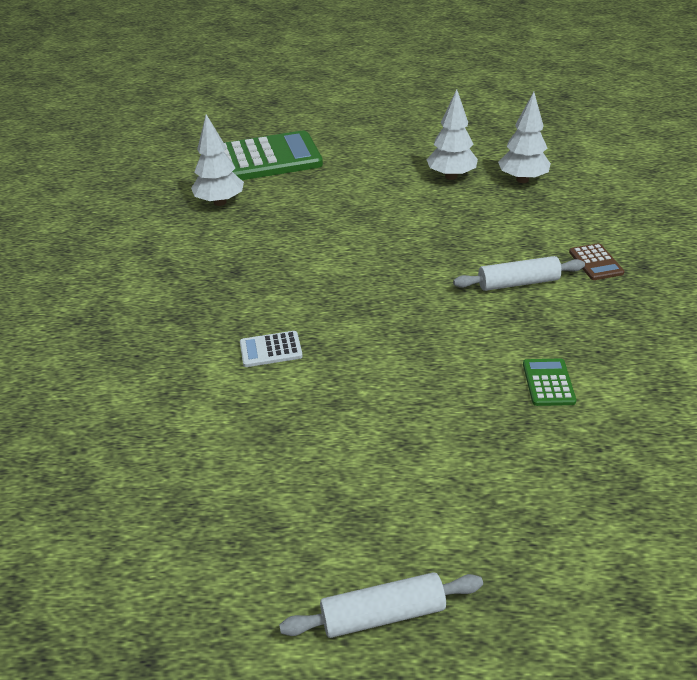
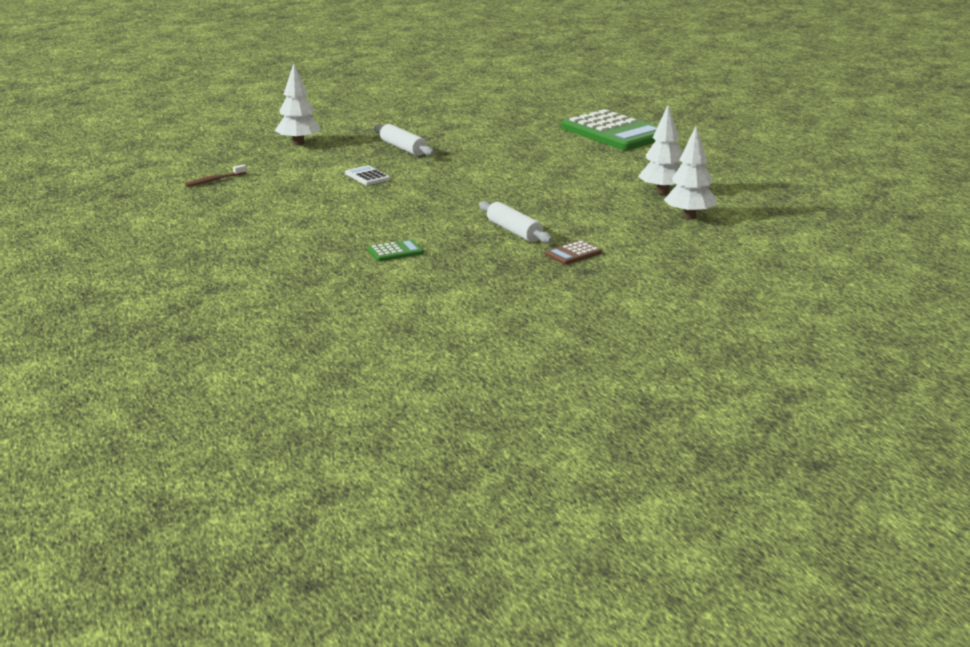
camera: 65 degrees right, 15 degrees down
white tree [191,114,244,206] -> white tree moved to [275,63,321,145]
white rolling pin [279,572,483,638] -> white rolling pin moved to [374,124,434,156]
none -> brown toothbrush [185,164,247,187]

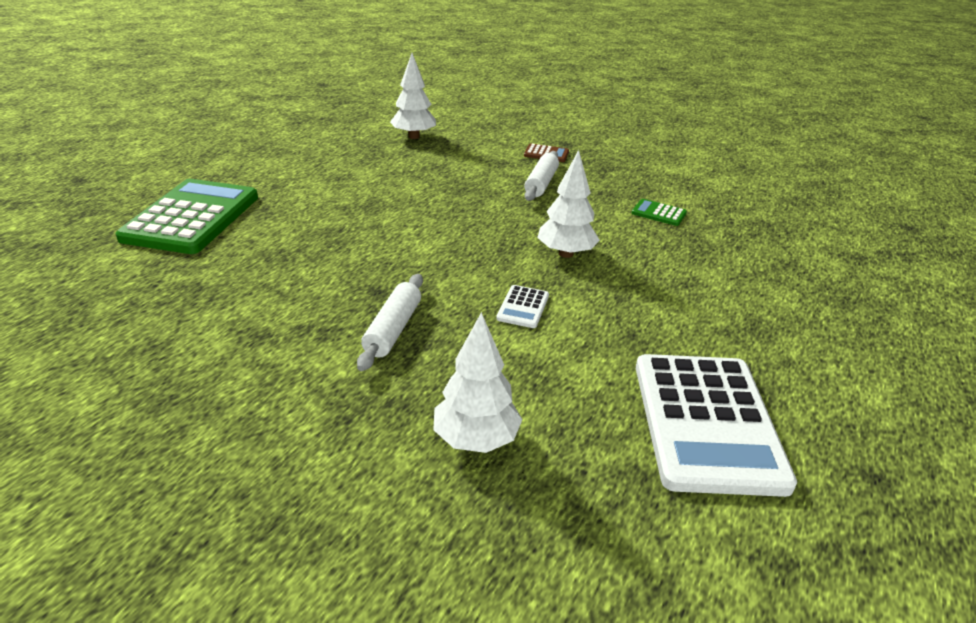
camera: 130 degrees left, 10 degrees up
brown toothbrush [185,164,247,187] -> white calculator [636,354,797,497]
white tree [638,105,682,194] -> white tree moved to [537,150,600,258]

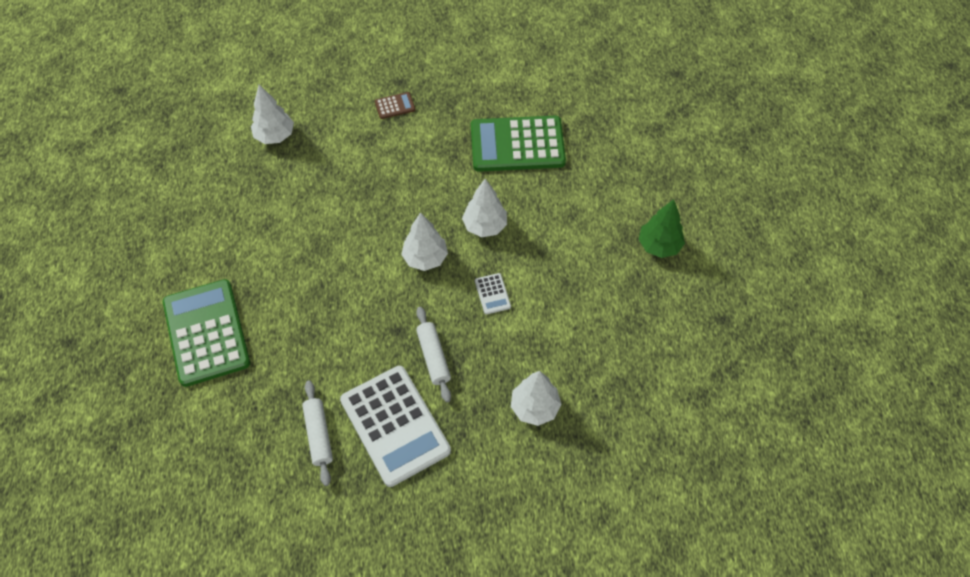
camera: 30 degrees left, 25 degrees up
white rolling pin [524,151,559,201] -> white rolling pin moved to [302,381,333,486]
green calculator [632,199,687,226] -> green calculator [471,116,566,172], size x2.44
white calculator [636,354,797,497] -> white calculator moved to [340,366,451,487]
none -> white tree [401,212,448,271]
none -> green tree [638,199,685,258]

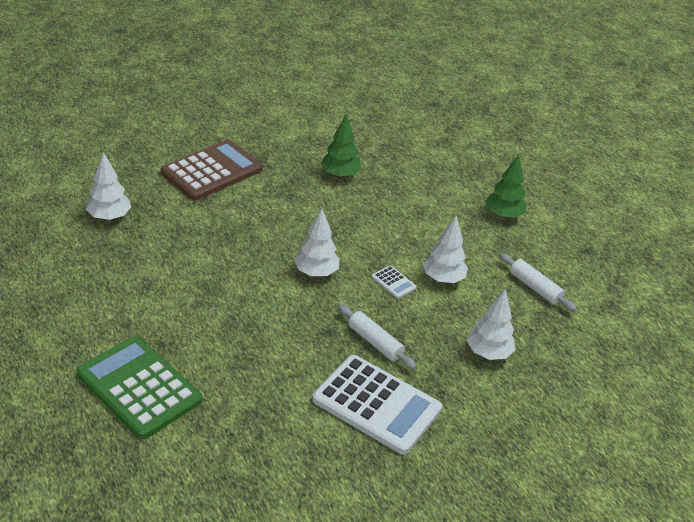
camera: 30 degrees left, 20 degrees down
white rolling pin [302,381,333,486] -> white rolling pin moved to [499,253,577,312]
brown calculator [375,92,415,119] -> brown calculator [161,140,263,200], size x2.44
white tree [462,179,507,237] -> white tree moved to [423,216,468,283]
green calculator [471,116,566,172] -> green tree [321,114,361,178]

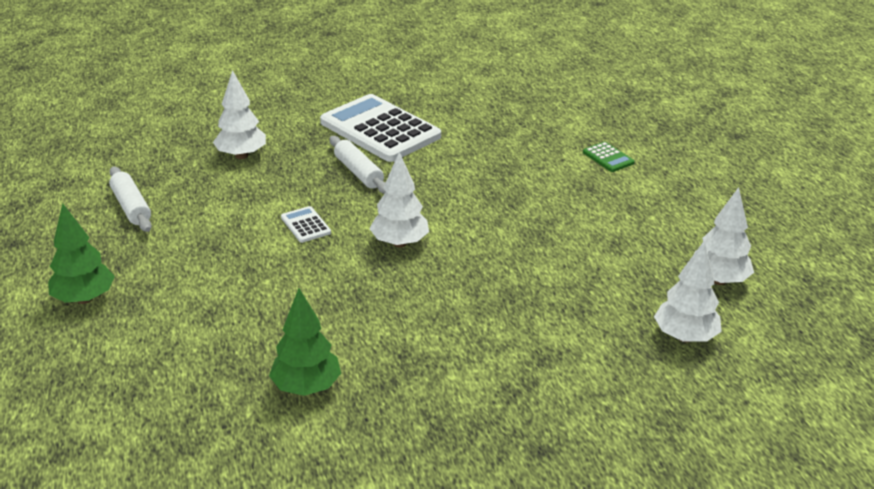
camera: 165 degrees left, 5 degrees down
green calculator [76,336,202,440] -> green calculator [583,142,635,172], size x0.41
brown calculator [161,140,263,200] -> none
white tree [423,216,468,283] -> white tree moved to [695,187,754,285]

